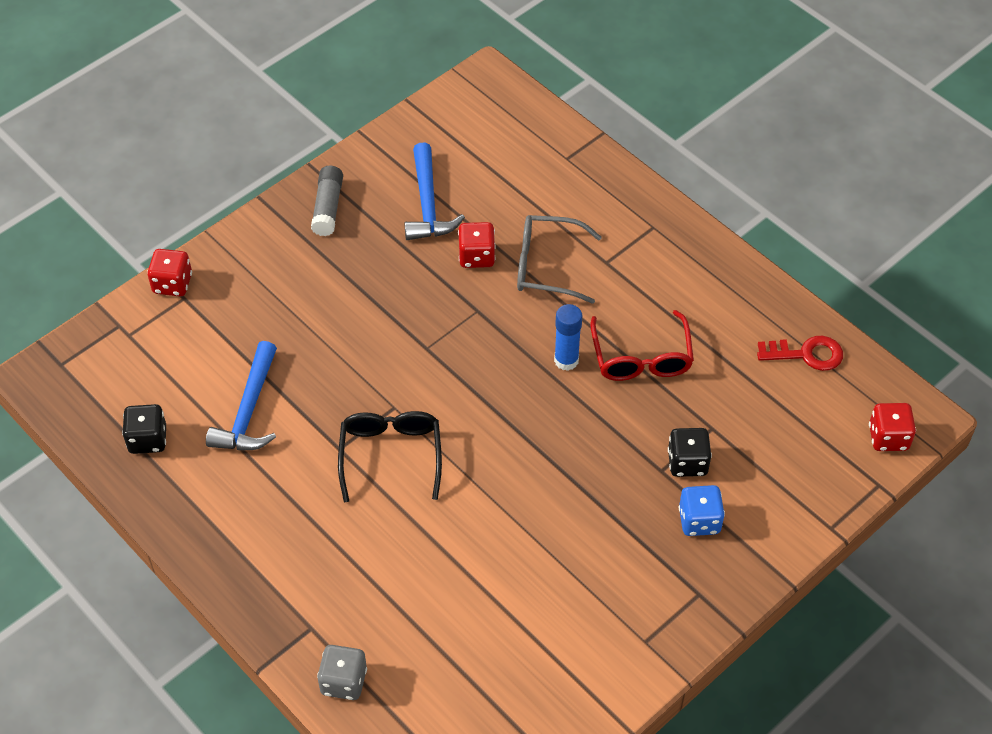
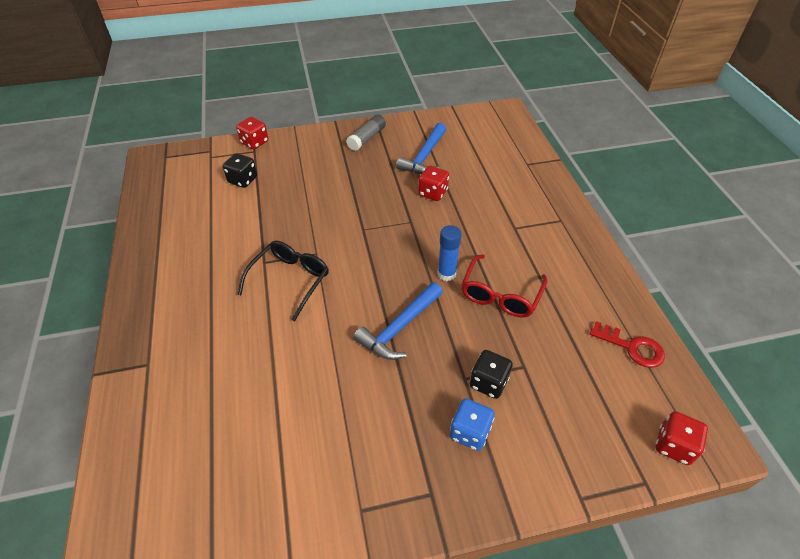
camera: 30 degrees right, 5 degrees down
black dice [122,404,166,454] -> black dice moved to [223,153,257,188]
blue hammer [206,341,277,450] -> blue hammer moved to [353,282,443,360]
grey dice [317,645,367,700] -> none
grey glasses [517,215,602,304] -> none

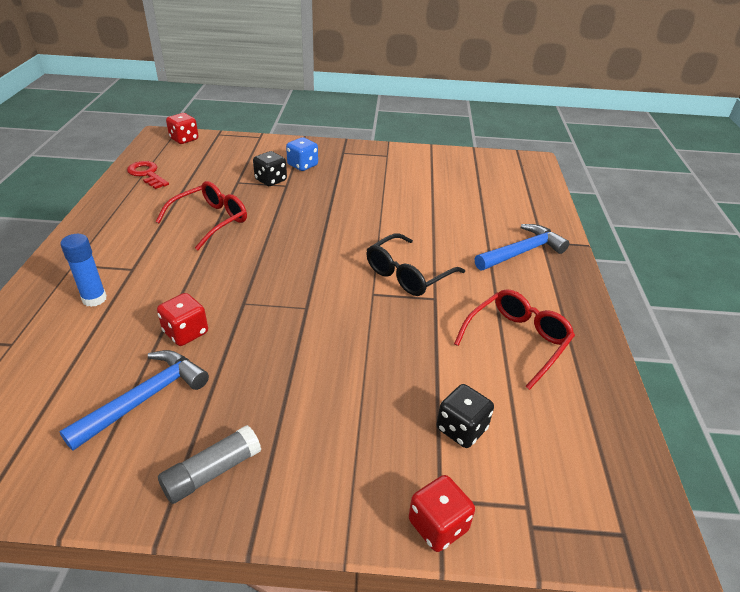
camera: 165 degrees left, 10 degrees down
blue hammer [353,282,443,360] -> blue hammer moved to [475,224,569,270]
blue glue stick [437,225,462,281] -> blue glue stick moved to [60,234,107,307]
none -> red glasses [454,289,575,390]

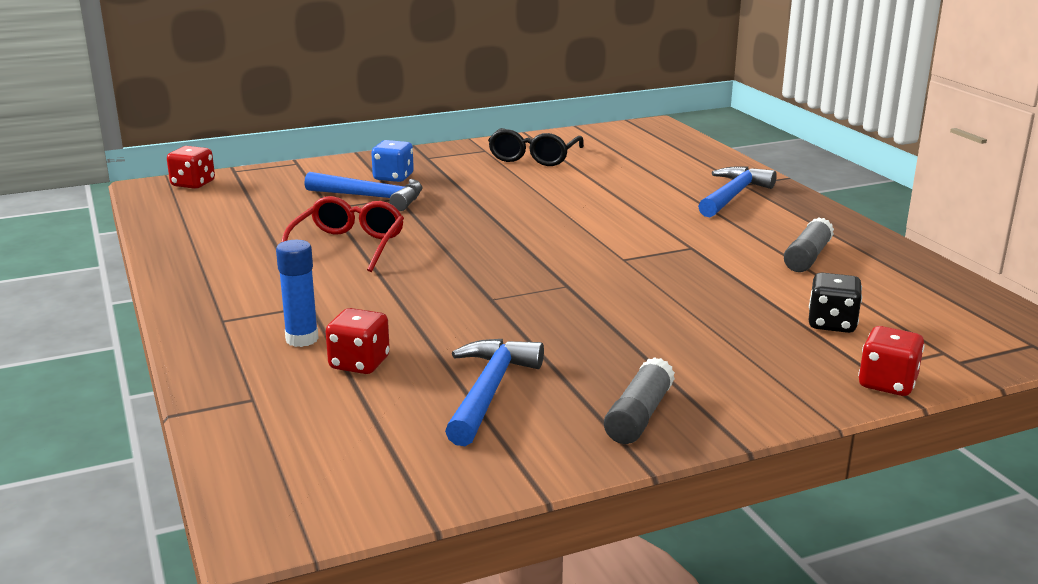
camera: 25 degrees left, 15 degrees down
red key [127,161,169,189] -> none
red dice [157,293,208,346] -> red dice moved to [326,308,390,374]
black dice [253,151,287,186] -> blue hammer [304,172,422,211]
black glasses [366,234,465,296] -> black glasses moved to [488,128,584,166]
red glasses [454,289,575,390] -> grey glue stick [784,218,834,272]

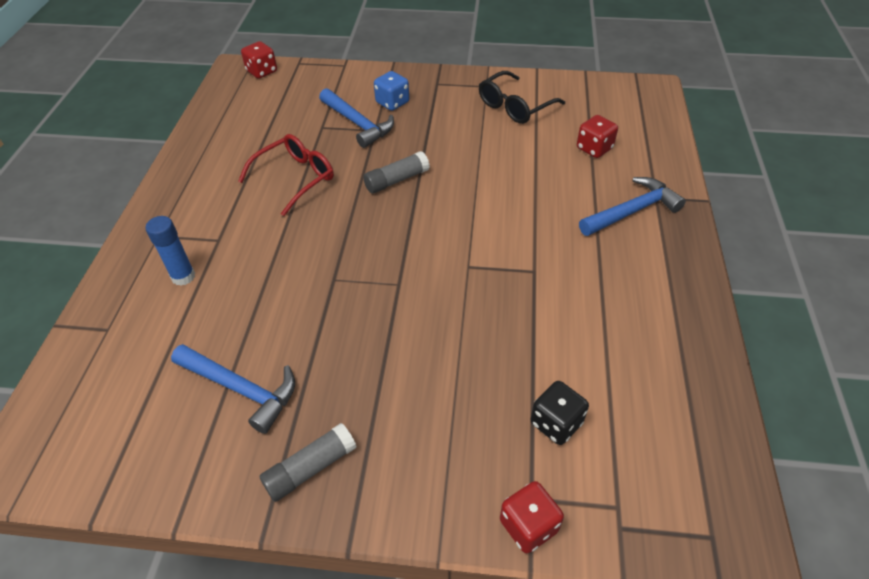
camera: 30 degrees right, 25 degrees up
red dice [326,308,390,374] -> red dice moved to [577,115,618,158]
blue hammer [445,339,544,446] -> blue hammer turned 75 degrees clockwise [171,344,295,434]
grey glue stick [784,218,834,272] -> grey glue stick moved to [363,151,430,194]

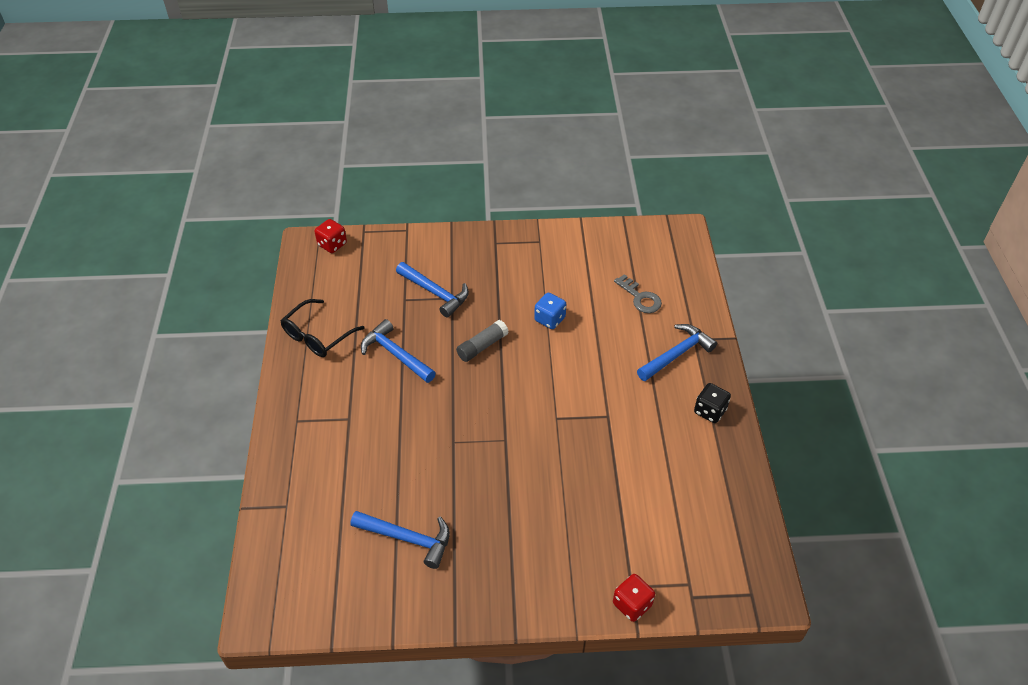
camera: 10 degrees left, 0 degrees up
blue glue stick [145,216,195,286] -> none
red glasses [238,134,334,216] -> blue hammer [361,319,436,383]
grey glue stick [259,423,357,502] -> none
blue dice [374,71,409,111] -> blue dice moved to [534,292,566,329]
black glasses [479,71,565,124] -> black glasses moved to [281,299,364,357]
black dice [530,381,589,445] -> black dice moved to [694,383,731,423]
red dice [577,115,618,158] -> grey key [614,274,662,313]

